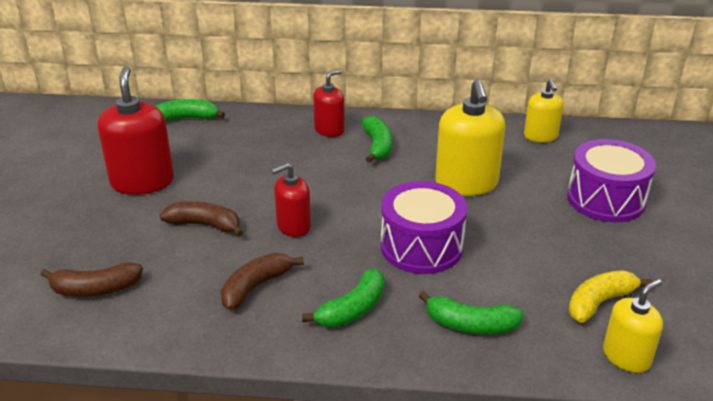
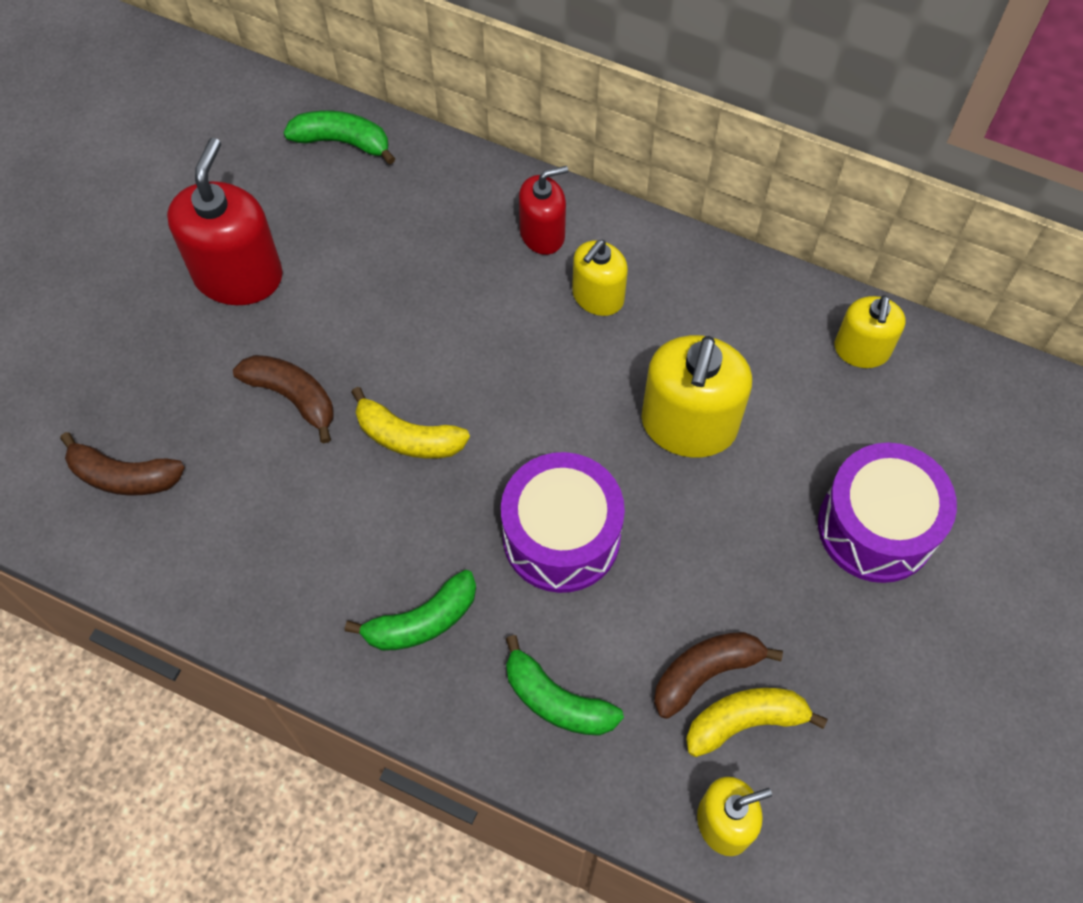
camera: 20 degrees right, 30 degrees up
brown banana [221,253,304,310] -> brown banana moved to [654,632,783,719]
red soap dispenser [271,163,311,237] -> yellow banana [351,387,470,459]
green banana [361,116,392,163] -> yellow soap dispenser [572,240,628,316]

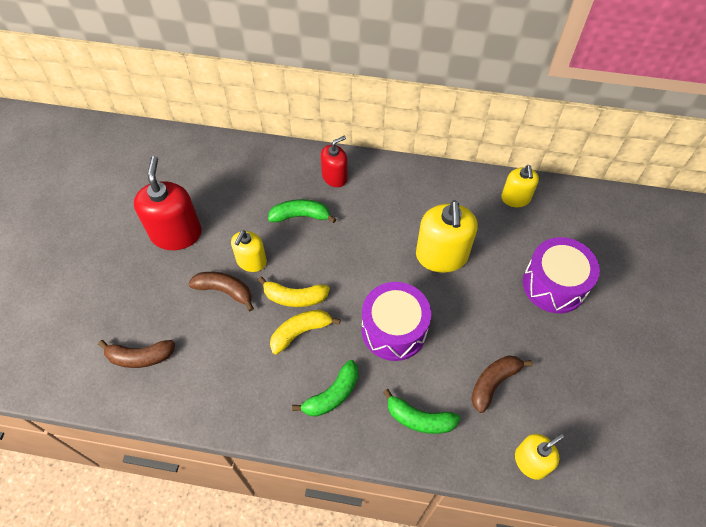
camera: 15 degrees left, 5 degrees down
green banana [283,111,396,164] -> green banana moved to [268,199,336,223]
yellow soap dispenser [572,240,628,316] -> yellow soap dispenser moved to [231,230,267,272]
yellow banana [686,688,827,757] -> yellow banana moved to [270,310,341,354]

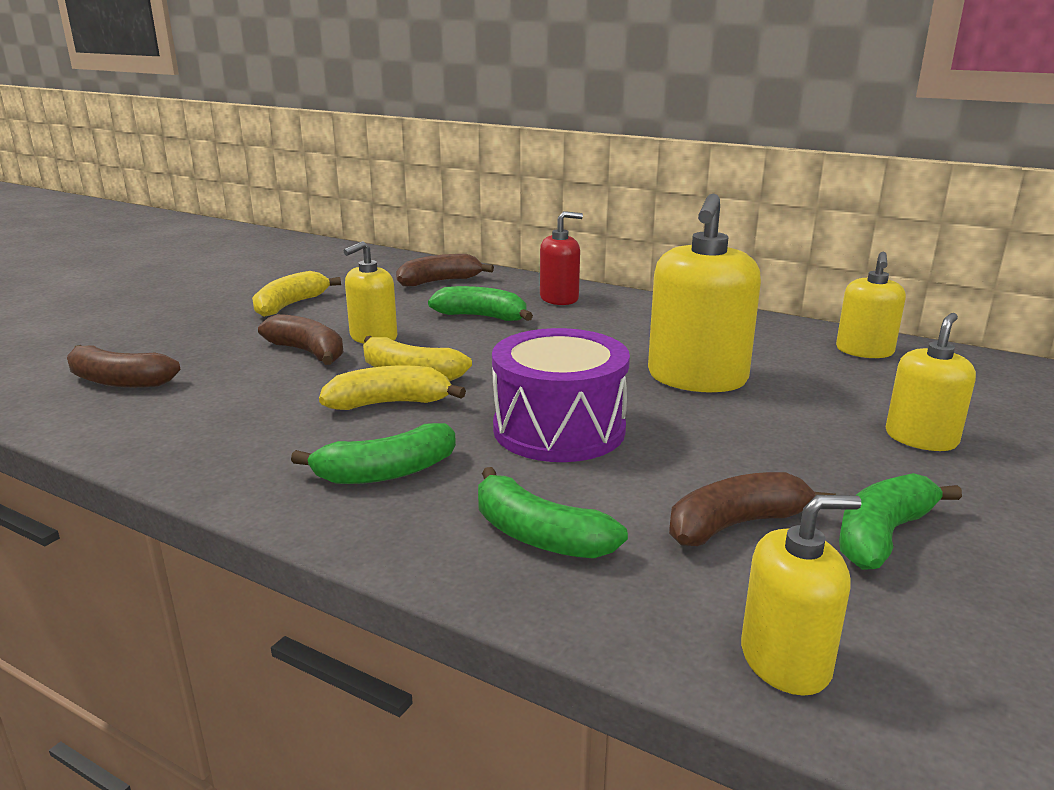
camera: 20 degrees right, 35 degrees down
red soap dispenser [134,156,202,250] -> yellow banana [252,271,341,317]
purple drum [523,237,600,313] -> yellow soap dispenser [886,313,976,451]
none -> brown banana [396,254,494,287]
none -> green banana [839,473,962,570]

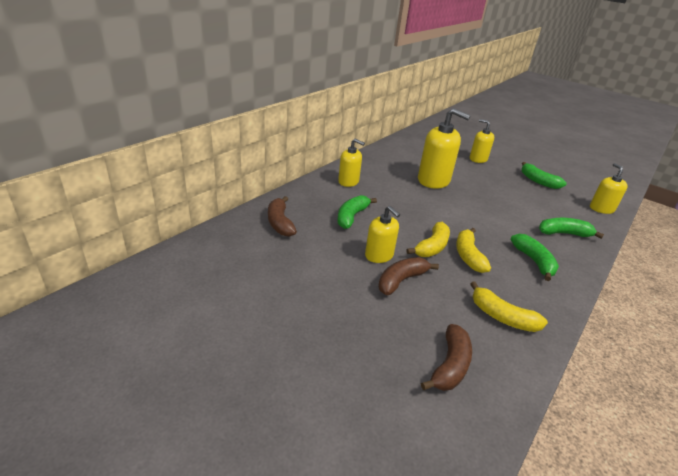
camera: 85 degrees left, 10 degrees up
yellow banana [252,271,341,317] -> yellow banana moved to [470,281,548,332]
green banana [478,467,628,559] -> green banana turned 135 degrees counterclockwise [539,218,604,239]
purple drum [492,328,630,462] -> none
red soap dispenser [540,211,583,305] -> none
brown banana [669,472,836,546] -> none
yellow soap dispenser [836,252,906,358] -> yellow soap dispenser moved to [338,139,365,187]

